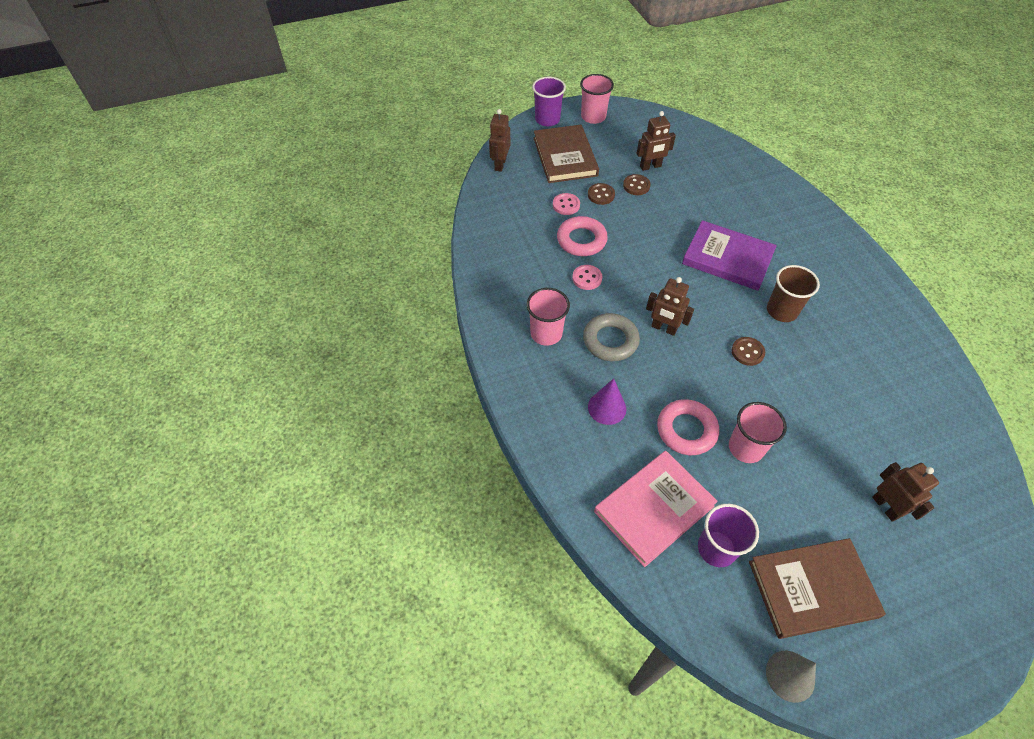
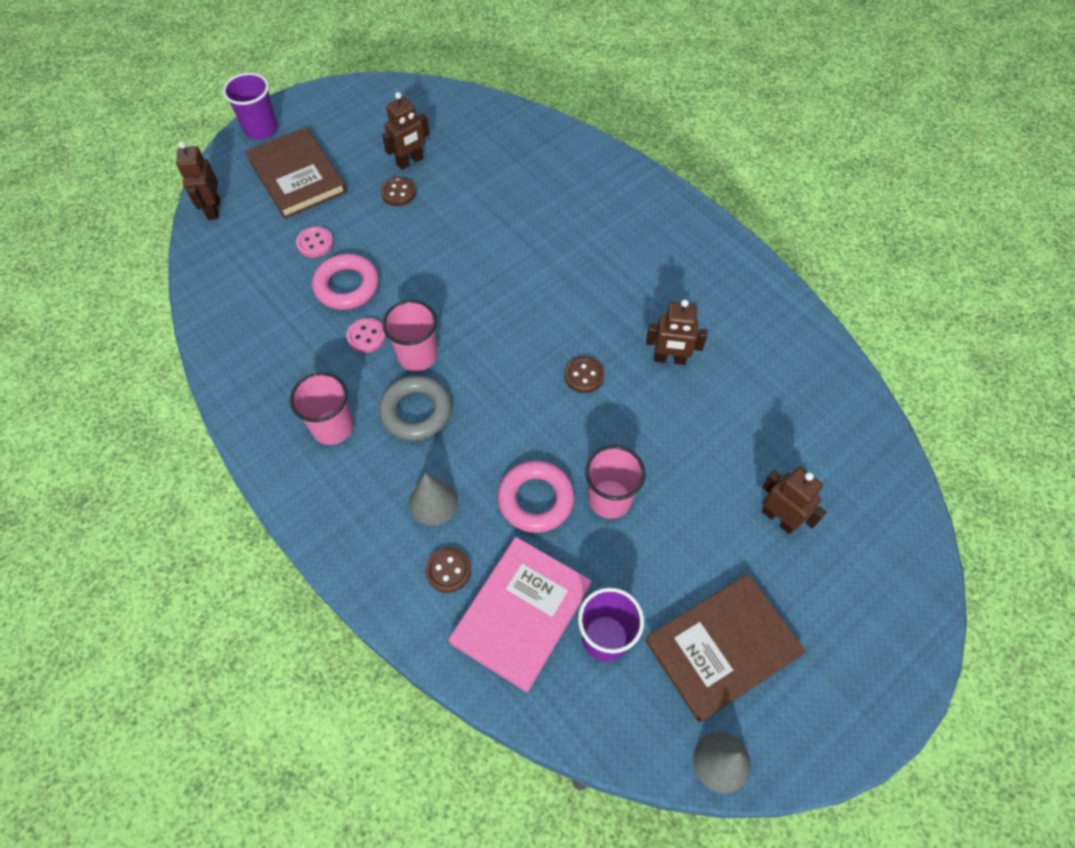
camera: 20 degrees left, 5 degrees up
pink cup [580,74,614,124] -> pink cup moved to [382,300,437,372]
brown button [588,183,615,205] -> brown button moved to [425,547,471,593]
purple cone [588,378,626,425] -> grey cone [409,473,458,526]
brown robot [646,277,694,336] -> brown robot moved to [646,299,707,365]
purple book [682,220,777,291] -> none
brown cup [767,265,820,322] -> none

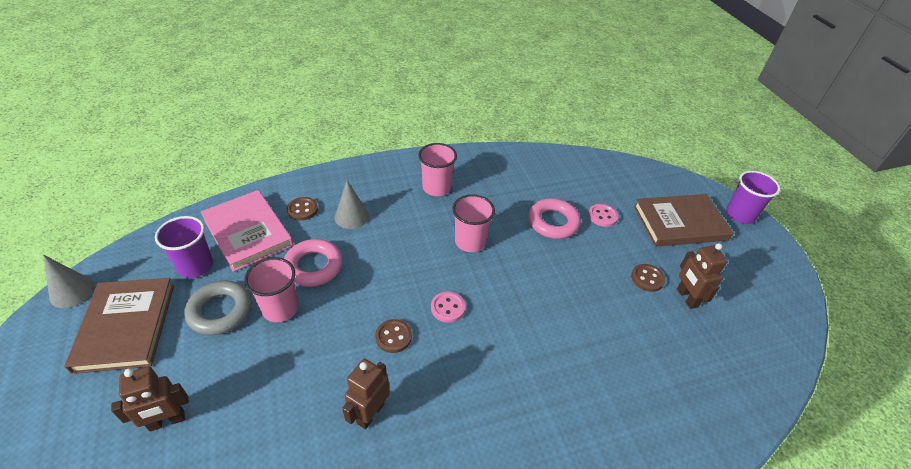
camera: 110 degrees right, 15 degrees down
brown robot [176,142,220,220] -> none
pink button [346,318,386,353] -> pink button moved to [431,292,465,323]
grey ring [379,375,452,441] -> grey ring moved to [184,280,252,335]

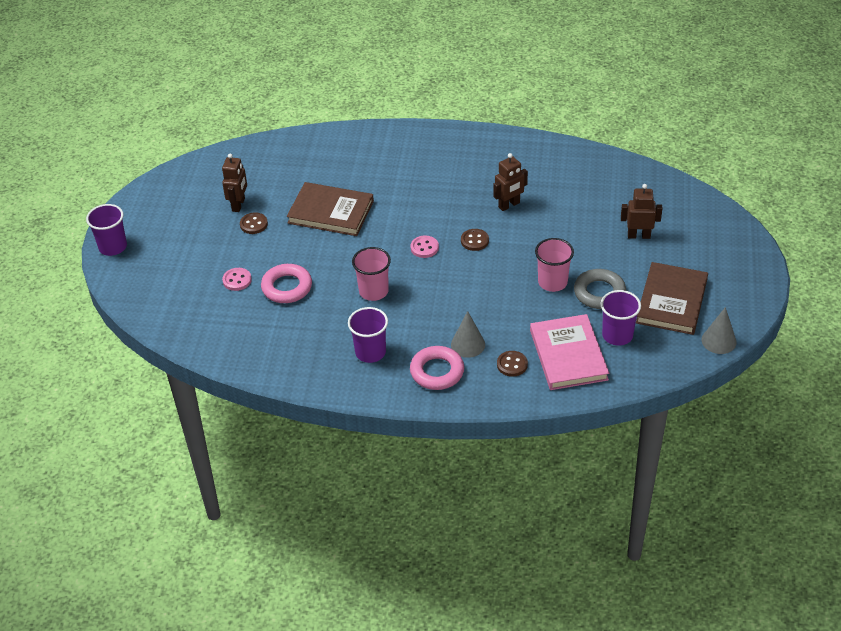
camera: 150 degrees left, 0 degrees up
pink ring [284,239,342,287] -> pink ring moved to [410,346,464,390]
pink cup [418,143,457,196] -> purple cup [348,307,388,363]
brown book [634,194,733,247] -> brown book moved to [287,182,374,236]

